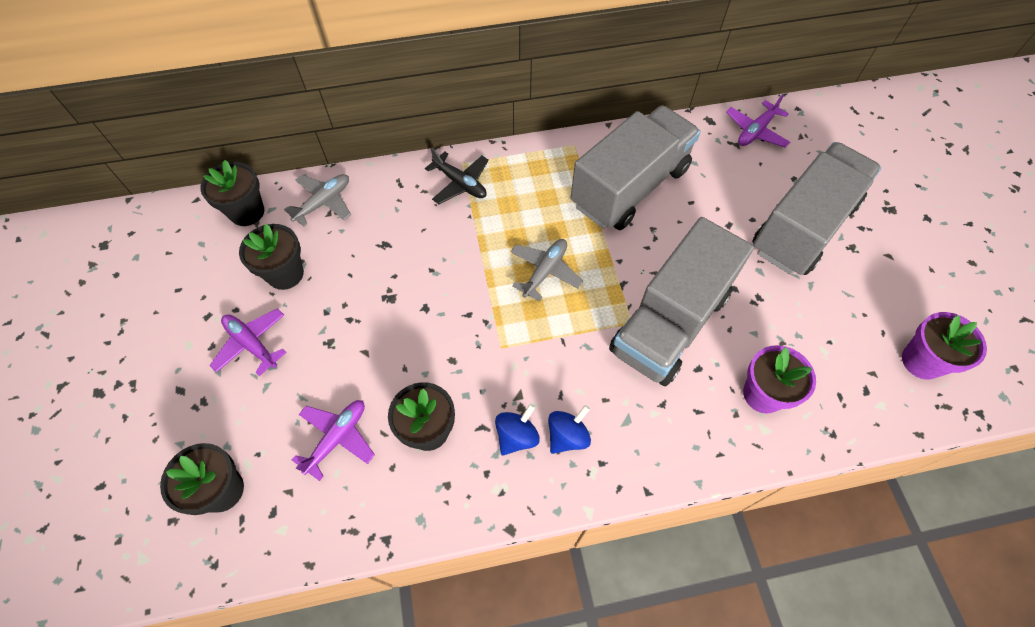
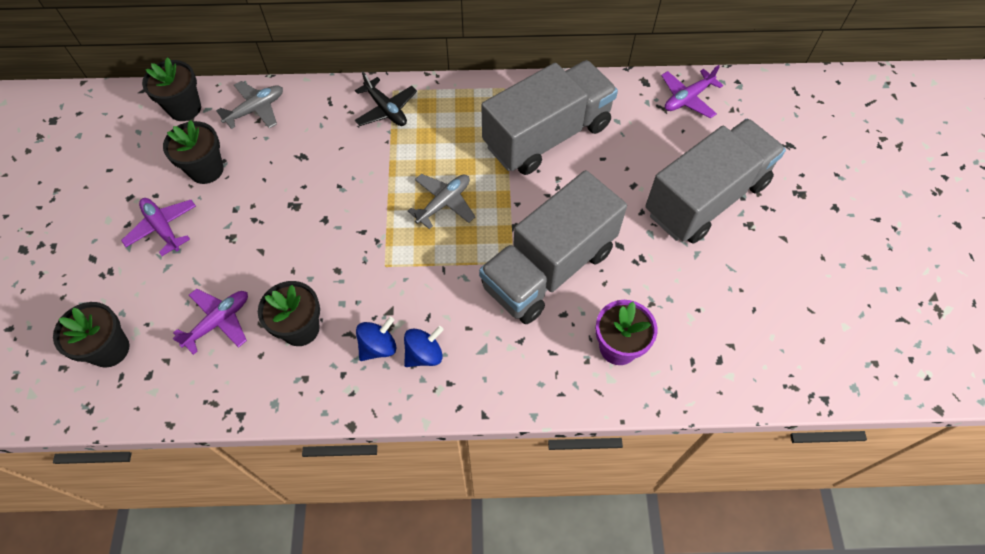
camera: 10 degrees right, 0 degrees up
purple flower pot [902,312,987,380] -> none

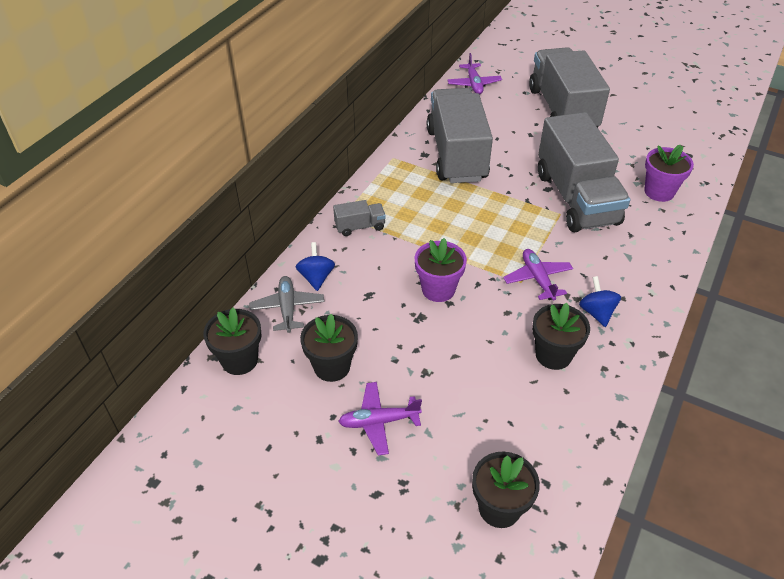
camera: 60 degrees left, 15 degrees down
purple plane [173,289,248,355] -> purple plane moved to [503,249,573,301]
black plane [355,72,417,126] -> grey truck [333,200,386,236]
blue spinning top [404,326,444,367] -> blue spinning top moved to [296,242,335,291]
grey plane [408,174,475,229] -> none
none -> purple flower pot [415,238,467,302]

